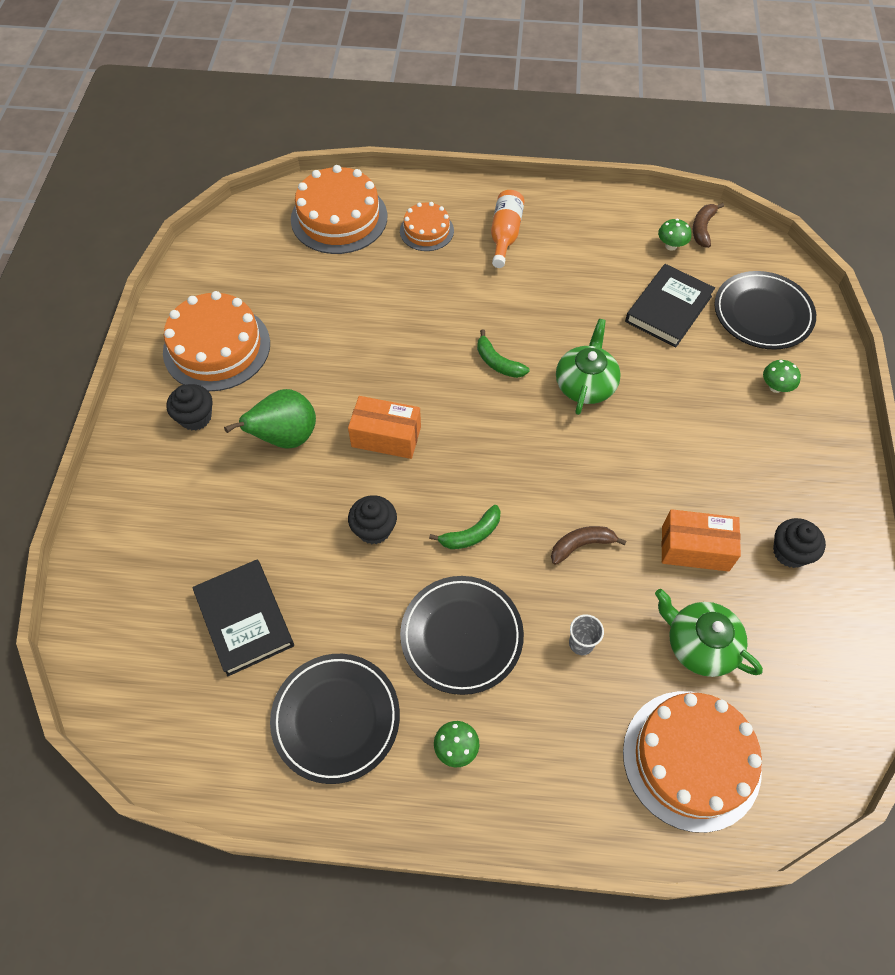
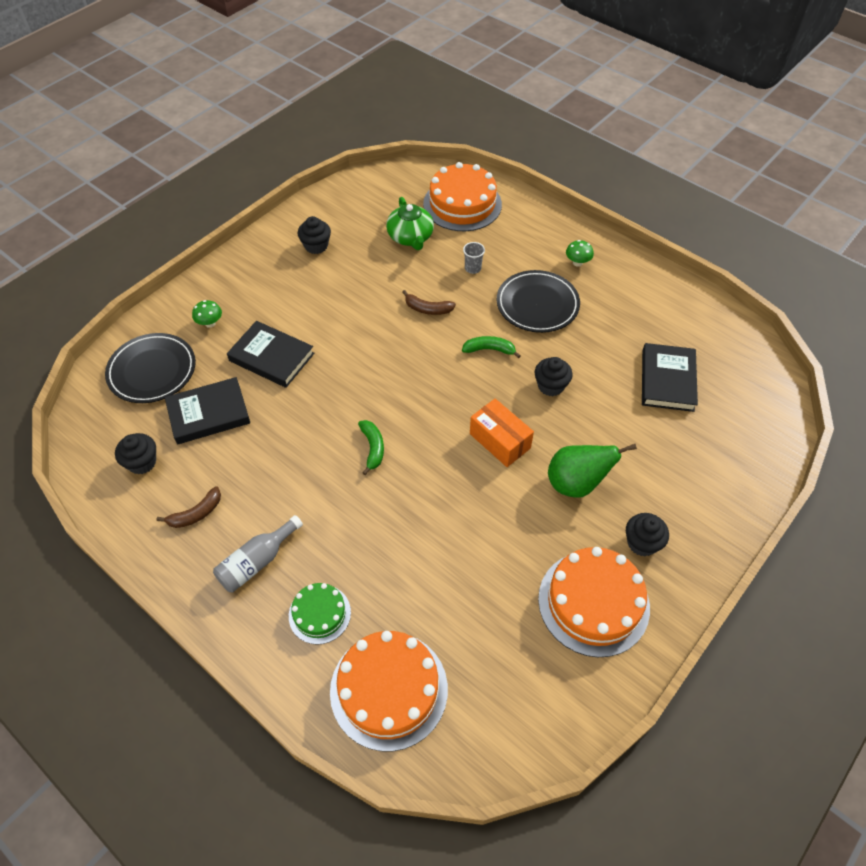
camera: 145 degrees left, 5 degrees down
black plate [270,654,400,784] -> none
orange cake [400,202,454,251] -> green cake [289,583,351,645]
orange bottle [491,190,524,268] -> grey bottle [213,515,303,592]
green teapot [556,319,621,415] -> none
green mushroom [658,219,691,251] -> black cupcake [115,433,156,475]
orange box [662,509,741,572] -> none
brown banana [693,203,724,248] -> brown banana moved to [157,486,221,528]
none -> black book [227,321,314,388]

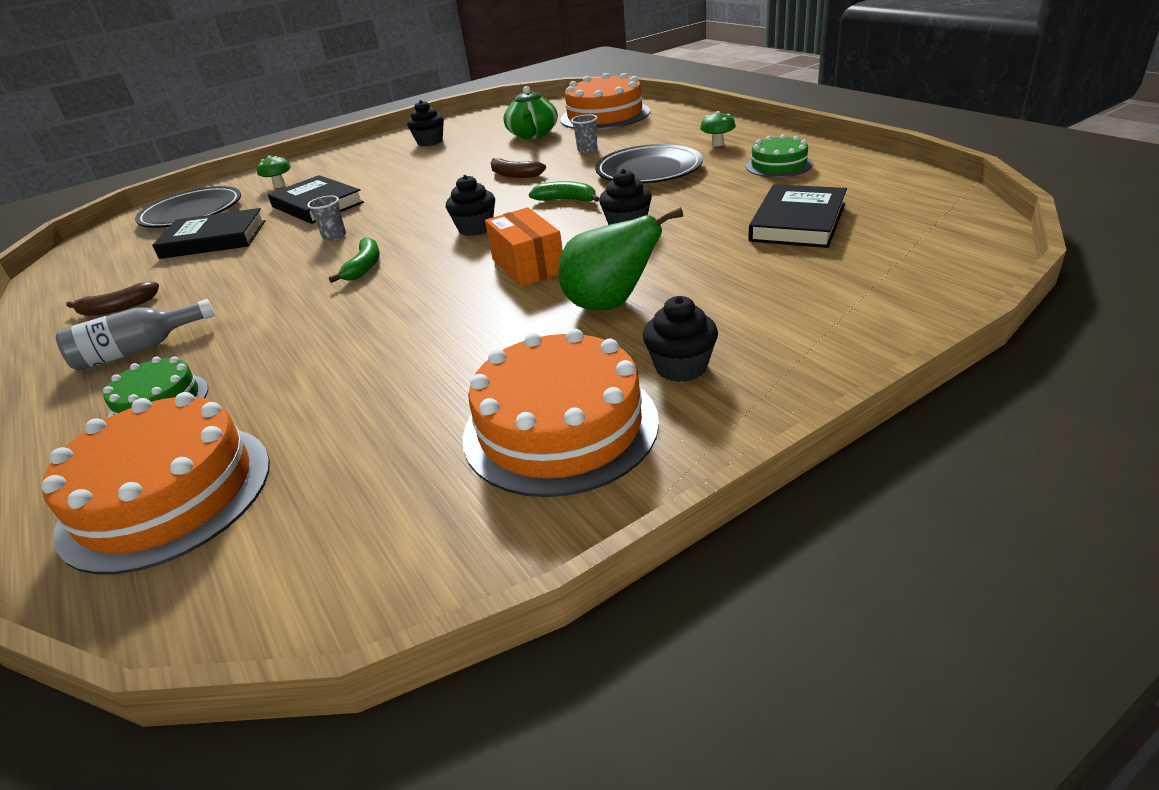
camera: 20 degrees right, 20 degrees down
black cupcake [115,433,156,475] -> black cupcake moved to [446,175,495,236]
none -> grey cup [307,196,346,241]
none -> green cake [746,134,813,177]

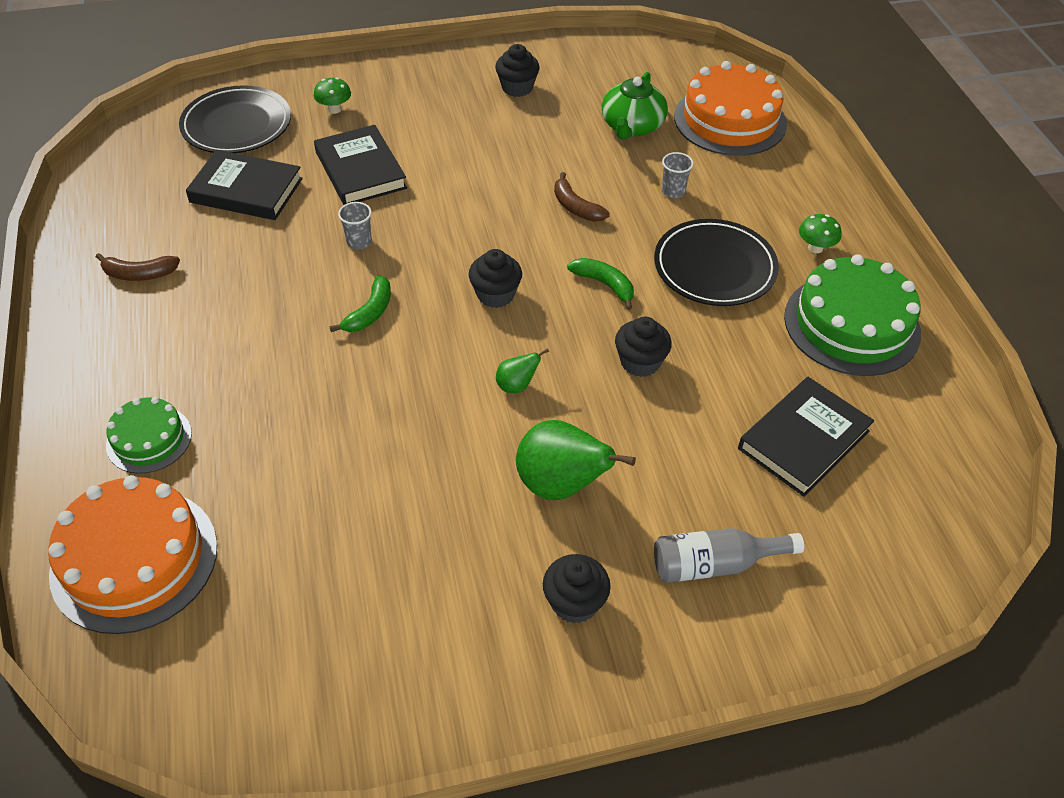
camera: 15 degrees right, 15 degrees up
grey bottle [56,299,215,371] -> grey bottle moved to [654,528,804,583]
orange cake [462,329,659,497] -> none
orange box [485,207,563,287] -> green pear [496,348,549,393]
green cake [746,134,813,177] -> green cake [784,254,921,376], size x1.80

